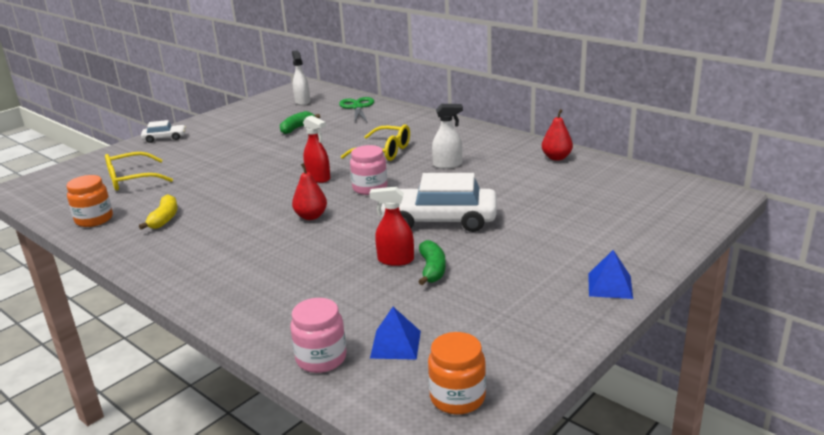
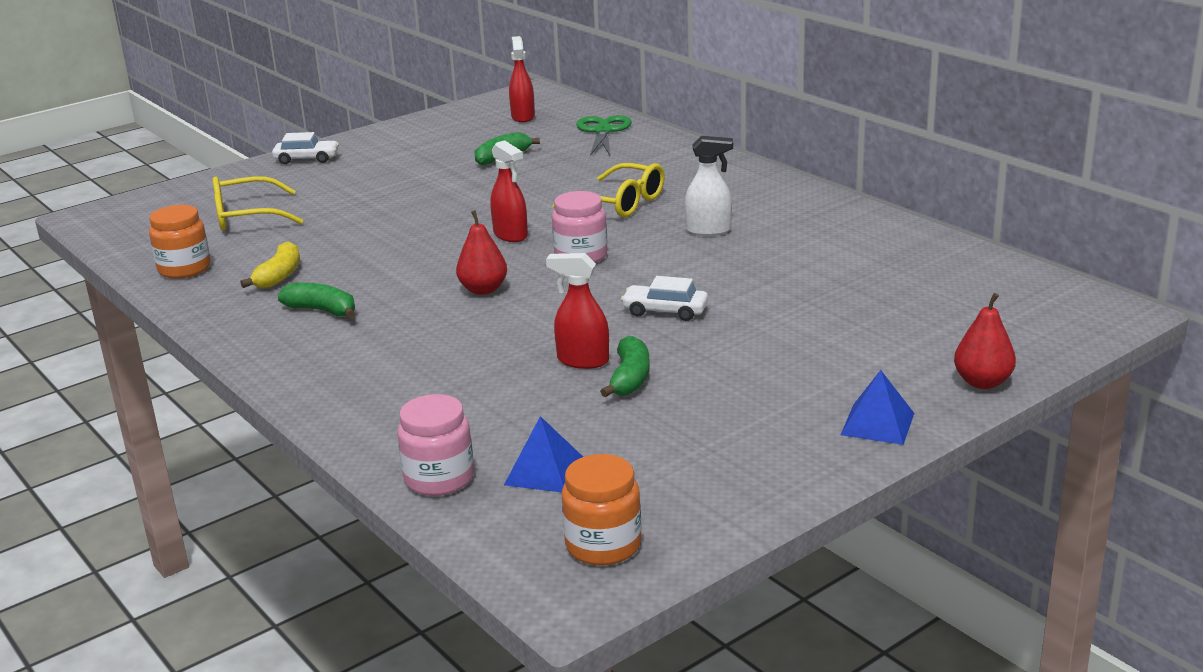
camera: 10 degrees right, 0 degrees up
white spray bottle [292,50,310,106] -> red spray bottle [509,36,535,122]
white car [381,173,497,232] -> white car [621,276,708,321], size x0.49
red pear [542,109,573,161] -> red pear moved to [954,293,1016,389]
none -> green banana [278,283,355,318]

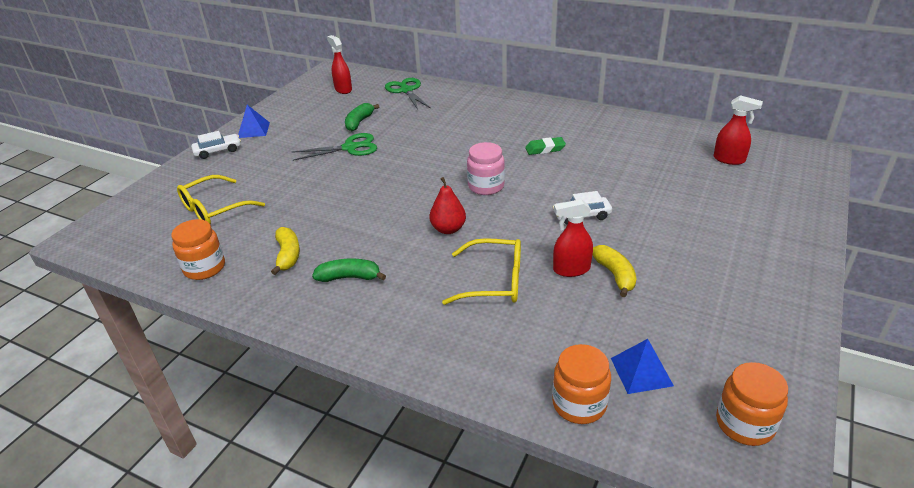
camera: 25 degrees left, 10 degrees up
pink jar [397,394,474,496] -> orange jar [552,344,611,424]
red spray bottle [490,140,528,242] -> red spray bottle moved to [714,95,763,165]
yellow glasses [552,163,665,217] -> yellow glasses moved to [442,238,521,305]
green banana [600,336,650,397] -> yellow banana [593,245,636,297]
white spray bottle [685,136,733,236] -> green eraser [525,137,566,155]
blue pyramid [841,370,914,445] -> blue pyramid moved to [238,105,270,138]
red pear [954,293,1016,389] -> none
none -> green scissors [292,133,377,161]

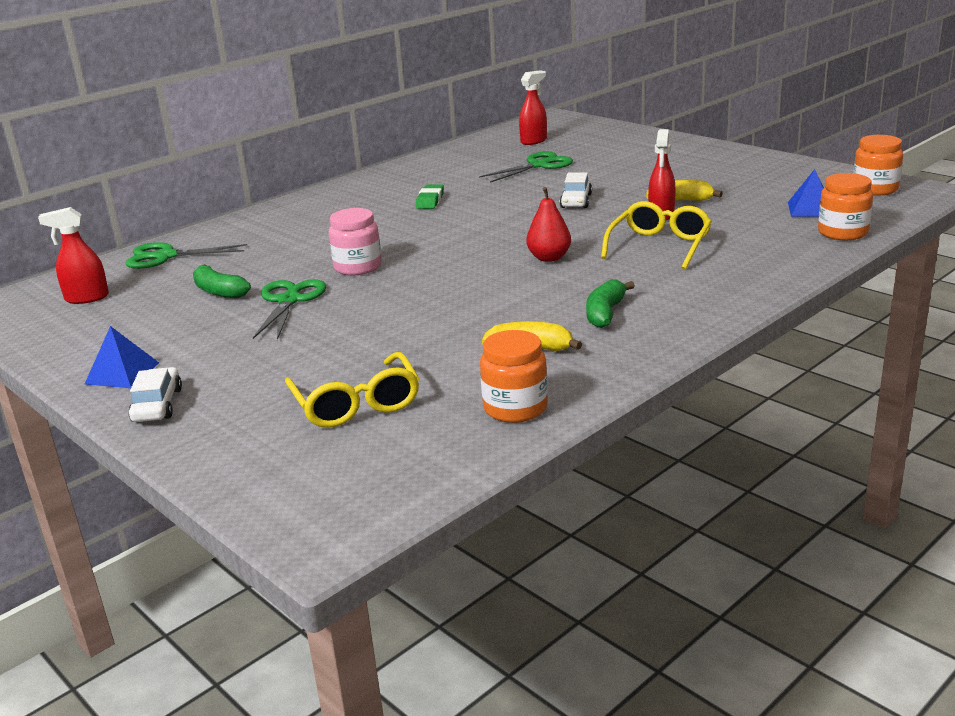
camera: 70 degrees left, 10 degrees down
pink jar [467,142,505,195] -> pink jar moved to [329,208,382,275]
none -> green scissors [479,151,573,183]

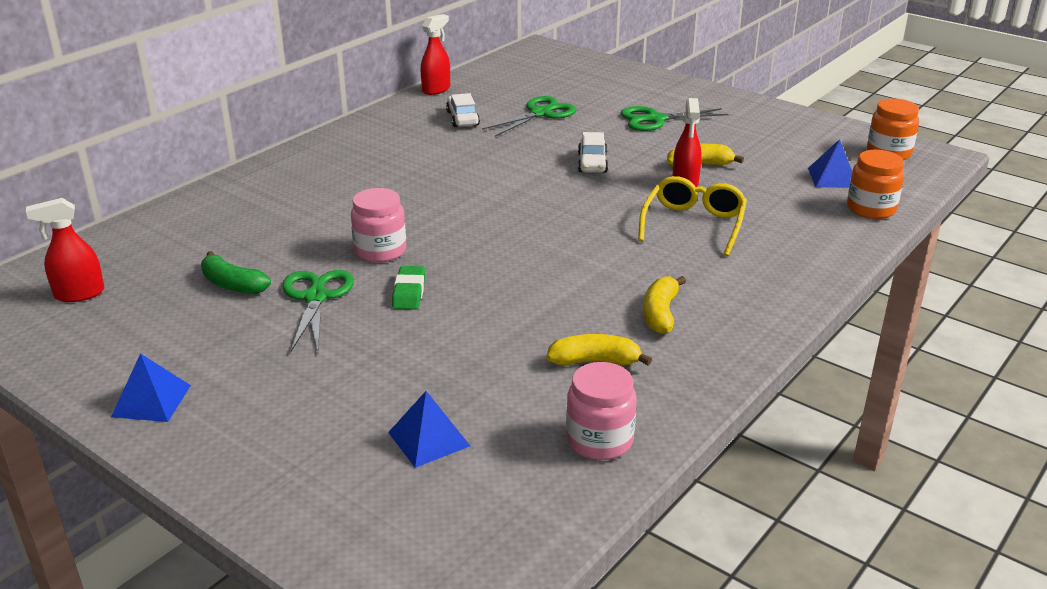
camera: 10 degrees left, 5 degrees up
green scissors [125,242,247,269] -> green scissors moved to [620,106,728,131]
white car [128,367,182,422] -> white car moved to [446,93,480,127]
yellow glasses [285,352,420,428] -> blue pyramid [388,391,470,468]
green eraser [416,184,444,209] -> green eraser moved to [392,266,425,310]
orange jar [480,330,548,423] -> pink jar [566,362,637,460]
red spray bottle [519,70,547,145] -> red spray bottle moved to [421,14,450,95]
red pear [526,187,571,262] -> none
green banana [586,279,635,328] -> yellow banana [643,276,686,334]

